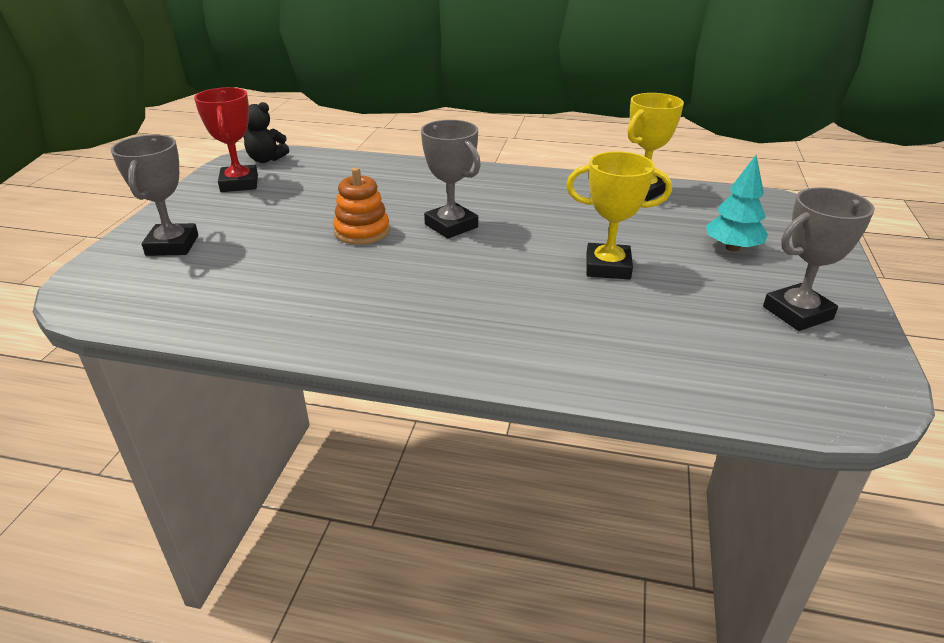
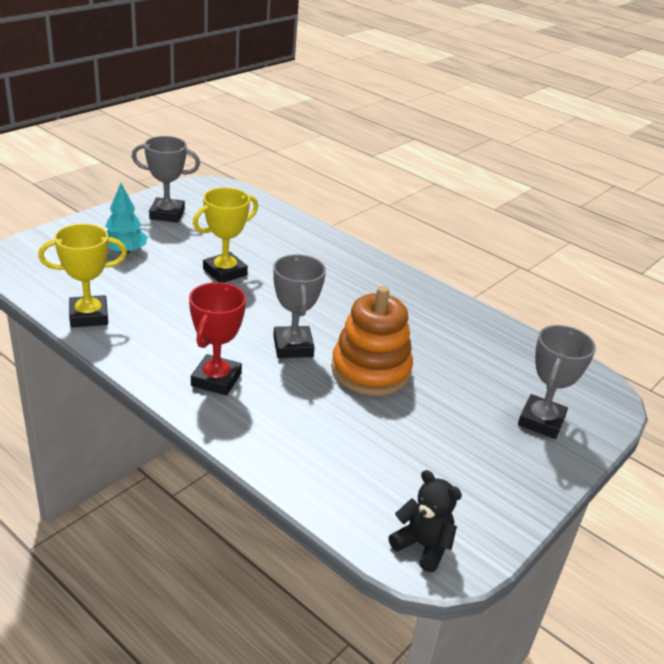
camera: 155 degrees left, 0 degrees up
red trophy [194,87,258,192] -> red trophy moved to [189,282,246,396]
orange stacking toy [333,167,390,245] -> orange stacking toy [331,286,413,396], size x1.55
yellow trophy [566,151,672,280] -> yellow trophy turned 75 degrees counterclockwise [193,188,258,283]

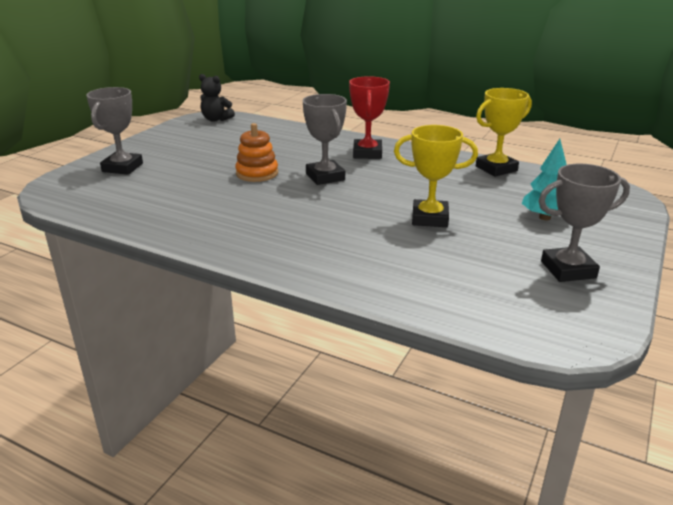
camera: 170 degrees right, 5 degrees down
yellow trophy [193,188,258,283] -> yellow trophy turned 60 degrees clockwise [394,125,478,227]
orange stacking toy [331,286,413,396] -> orange stacking toy [235,123,278,182], size x0.65

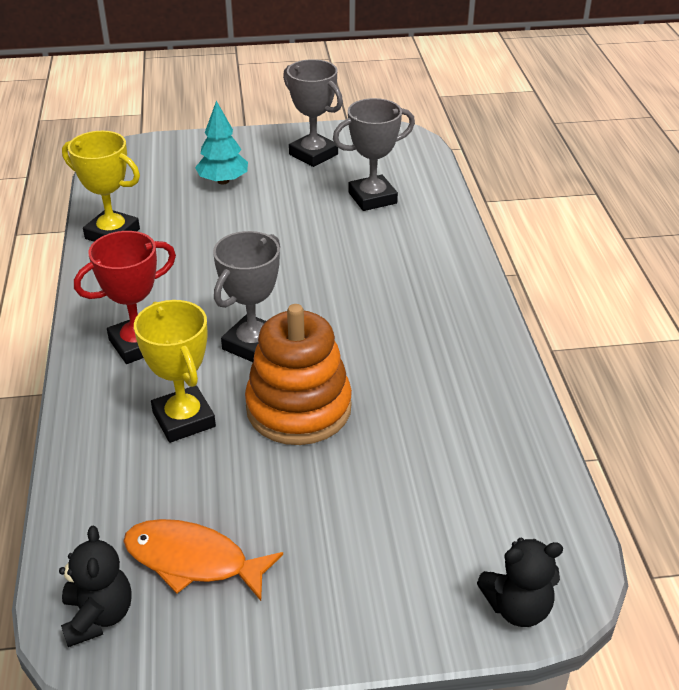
camera: 125 degrees left, 10 degrees up
grey trophy [86,87,143,175] -> grey trophy moved to [333,98,415,211]
orange stacking toy [235,123,278,182] -> orange stacking toy [245,304,352,445], size x1.55
yellow trophy [394,125,478,227] -> yellow trophy moved to [134,300,216,443]
none -> orange fish [123,519,283,601]
none -> black teddy bear [477,538,563,627]

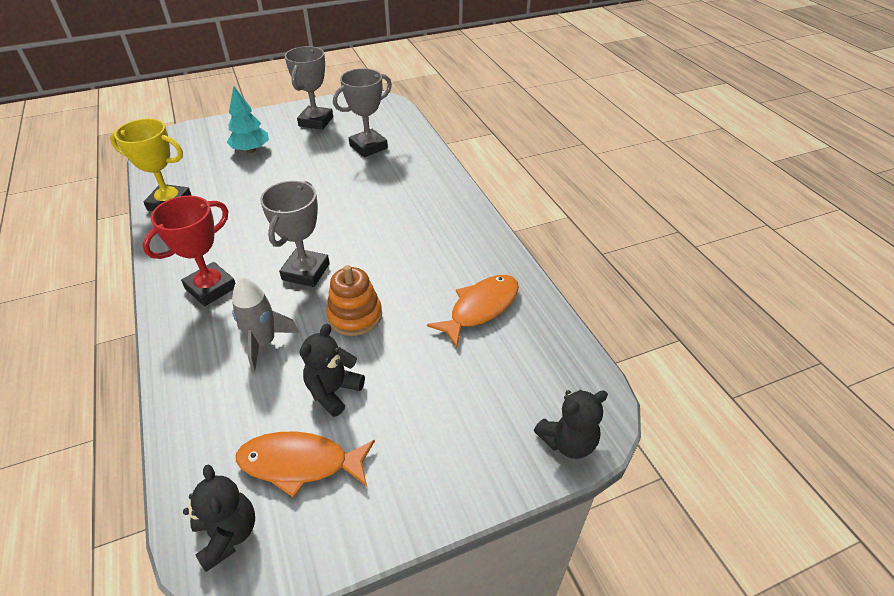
camera: 15 degrees left, 5 degrees up
yellow trophy [134,300,216,443] -> grey rocket [232,277,299,372]
orange stacking toy [245,304,352,445] -> orange stacking toy [326,265,382,336], size x0.65
grey trophy [283,59,343,167] -> grey trophy turned 75 degrees clockwise [285,46,333,130]
none -> black teddy bear [300,324,365,417]
none -> orange fish [427,275,519,348]

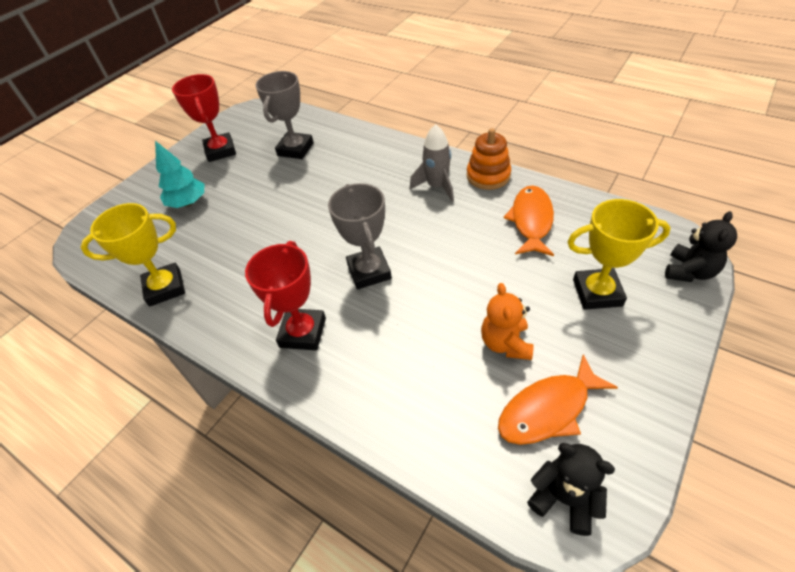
camera: 30 degrees left, 5 degrees up
grey rocket [232,277,299,372] -> grey rocket moved to [410,124,454,202]
grey trophy [285,46,333,130] -> red trophy [172,74,236,162]
black teddy bear [300,324,365,417] -> orange teddy bear [481,283,534,360]
orange stacking toy [326,265,382,336] -> orange stacking toy moved to [467,128,511,190]
none -> yellow trophy [567,199,671,310]

